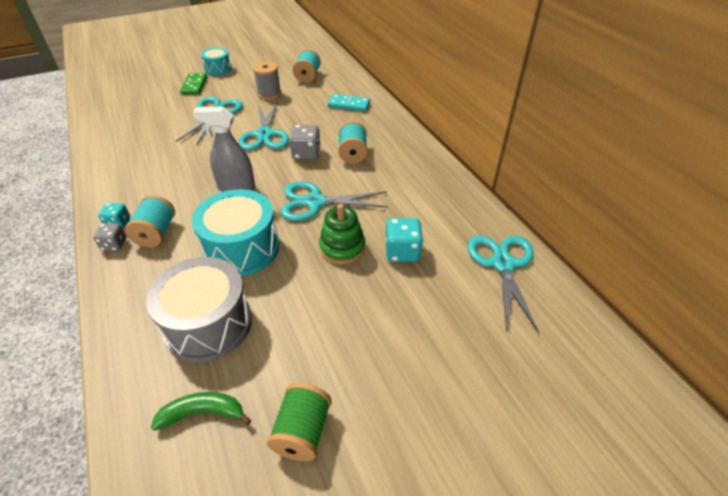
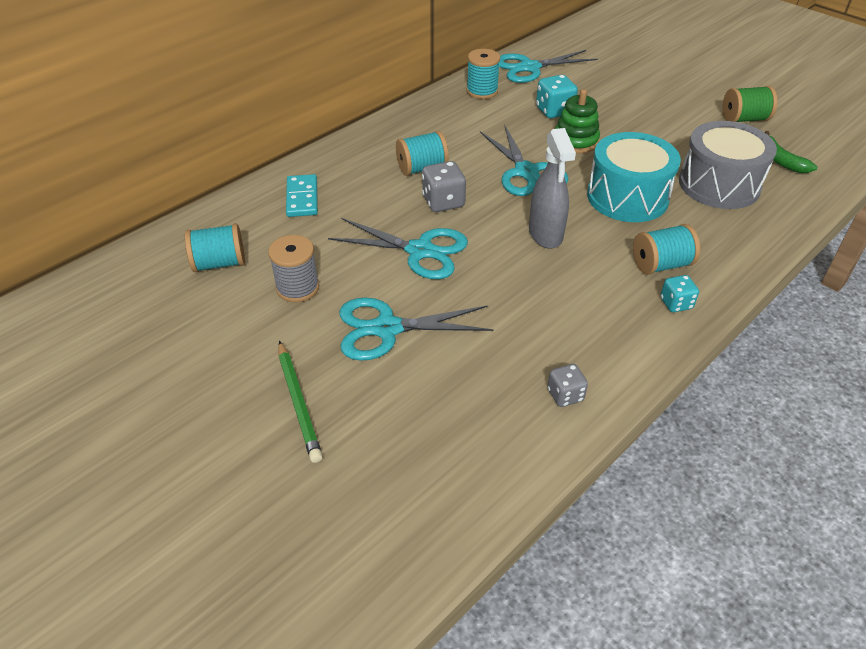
camera: 110 degrees left, 0 degrees up
grey dice [93,223,126,251] -> grey dice moved to [547,364,588,407]
green domino [180,73,207,95] -> green pencil [278,341,323,463]
turquoise drum [201,47,232,75] -> none
turquoise scissors [238,101,289,150] -> turquoise scissors turned 45 degrees clockwise [328,218,468,279]
none -> turquoise spool [467,49,500,99]

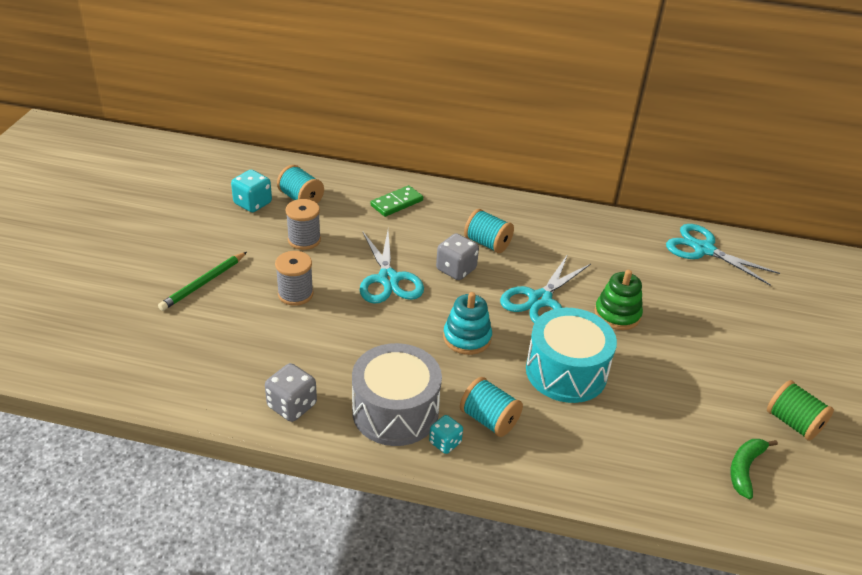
camera: 55 degrees right, 5 degrees down
turquoise domino [286,174,318,217] -> green domino [371,185,423,217]
turquoise scissors [339,297,494,361] -> grey spool [275,251,314,306]
turquoise spool [467,49,500,99] -> none
grey spray bottle [529,128,576,249] -> turquoise stacking toy [443,292,492,355]
turquoise dice [536,75,578,118] -> turquoise dice moved to [231,170,272,212]
grey dice [547,364,588,407] -> grey dice [265,363,317,422], size x1.56
grey drum [679,121,777,209] -> grey drum moved to [352,343,442,446]

